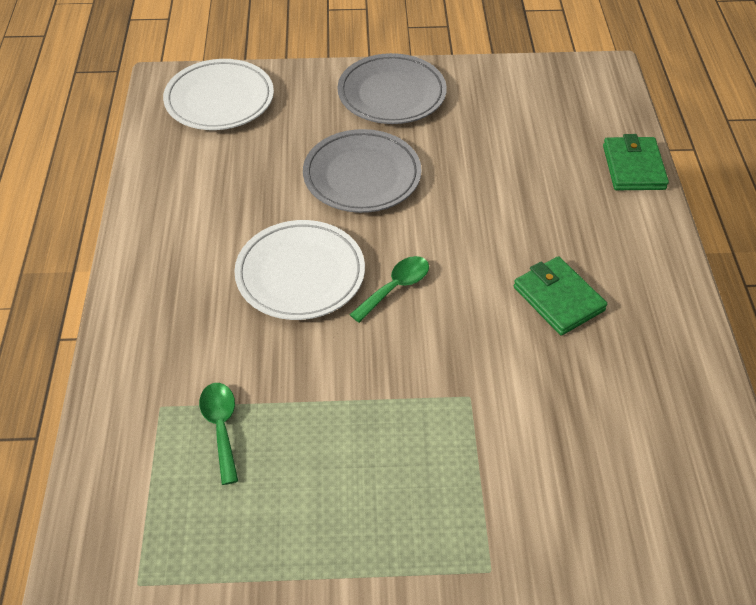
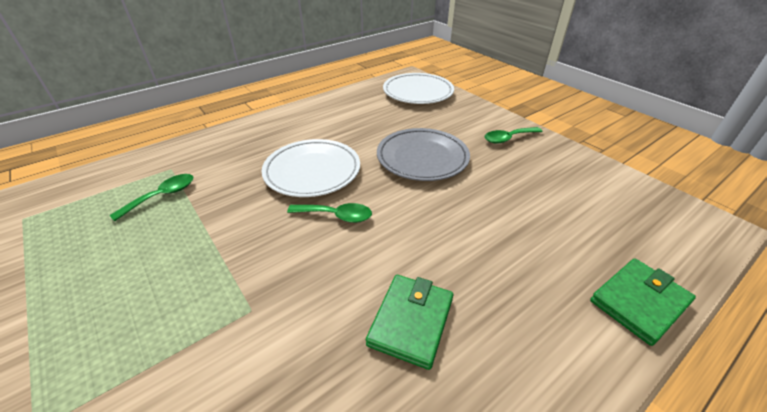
camera: 55 degrees right, 10 degrees down
grey plate [338,53,447,124] -> green spoon [485,127,542,144]

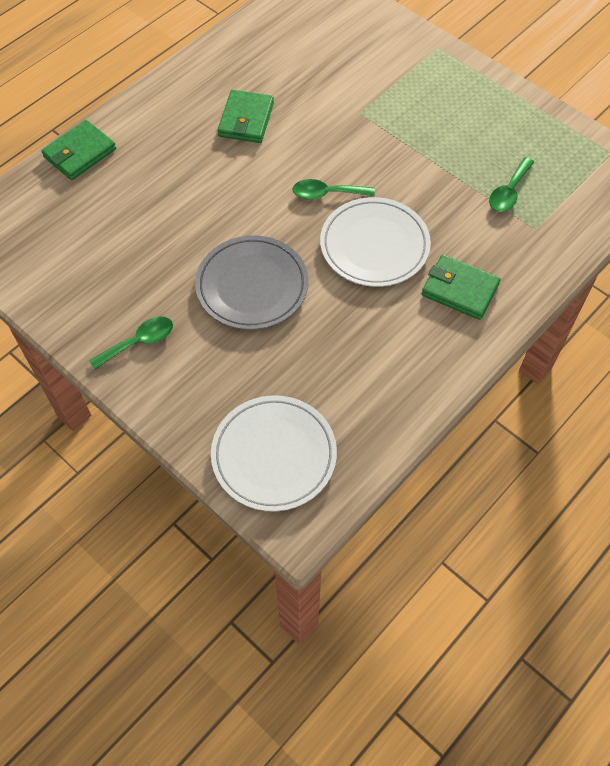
camera: 170 degrees right, 20 degrees up
none -> green wallet [422,255,501,320]

